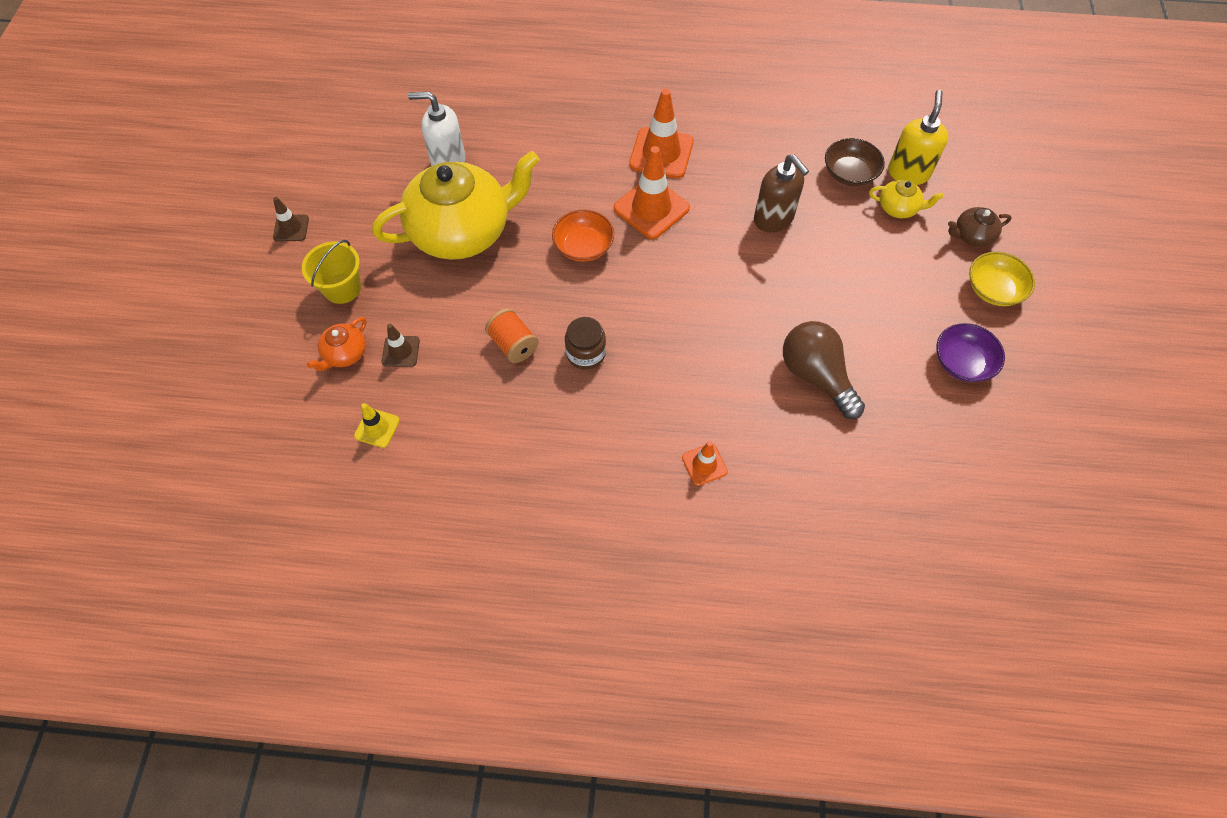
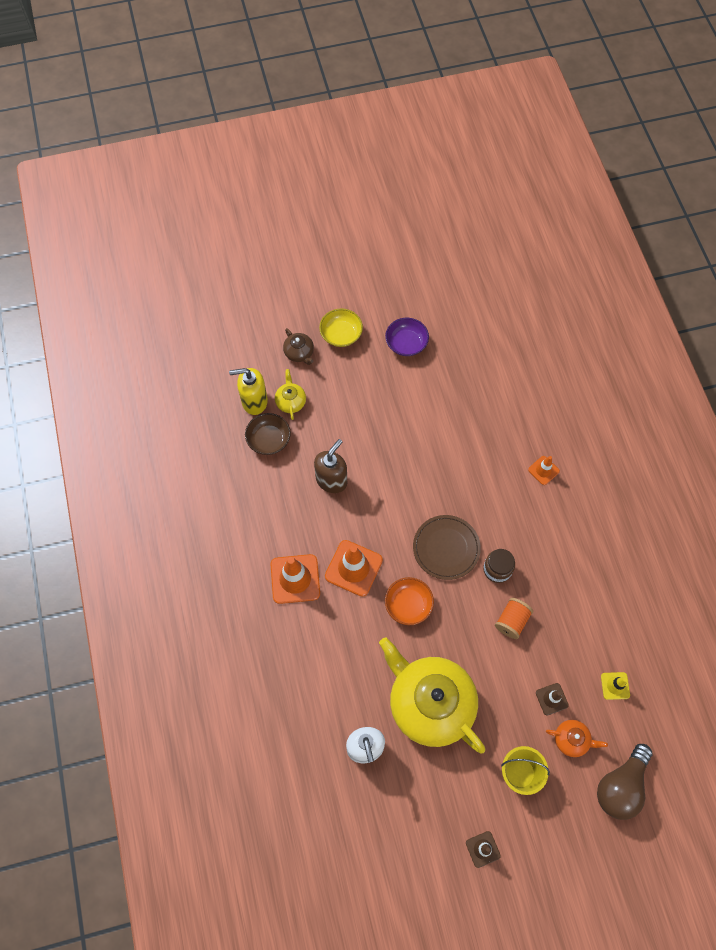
camera: 110 degrees left, 5 degrees up
brown light bulb [783,321,865,419] -> brown light bulb moved to [597,744,652,820]
none -> brown plate [413,515,481,580]

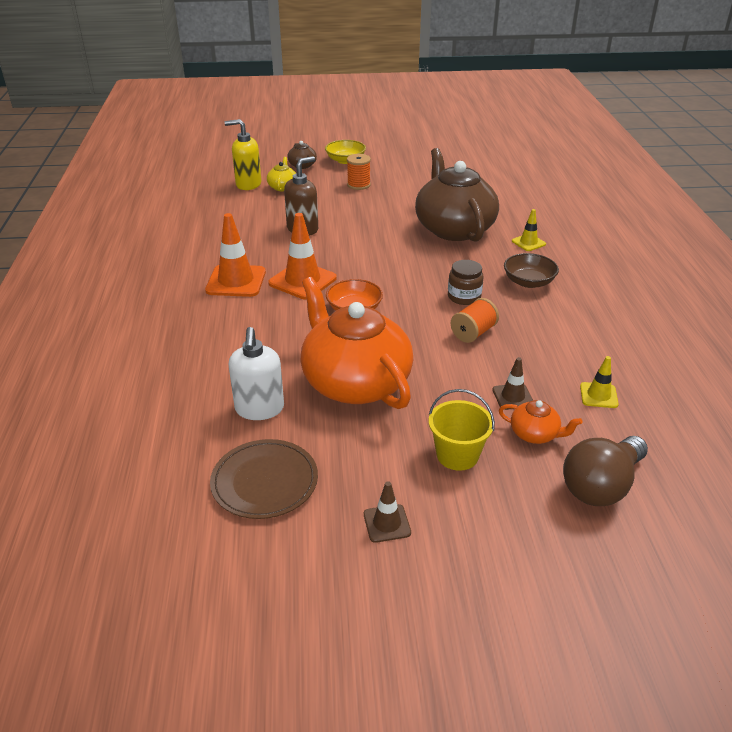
camera: 10 degrees right, 30 degrees down
brown bowl [245,413,291,455] -> brown bowl moved to [504,253,559,288]
yellow teapot [379,637,485,754] -> orange teapot [300,277,413,409]
purple bowl [385,318,429,356] -> none
brown plate [413,515,481,580] -> brown plate moved to [210,439,318,519]
orange traffic cone [528,456,560,485] -> yellow traffic cone [512,209,546,251]
none -> orange spool [347,154,371,190]
none -> brown teapot [415,148,499,242]

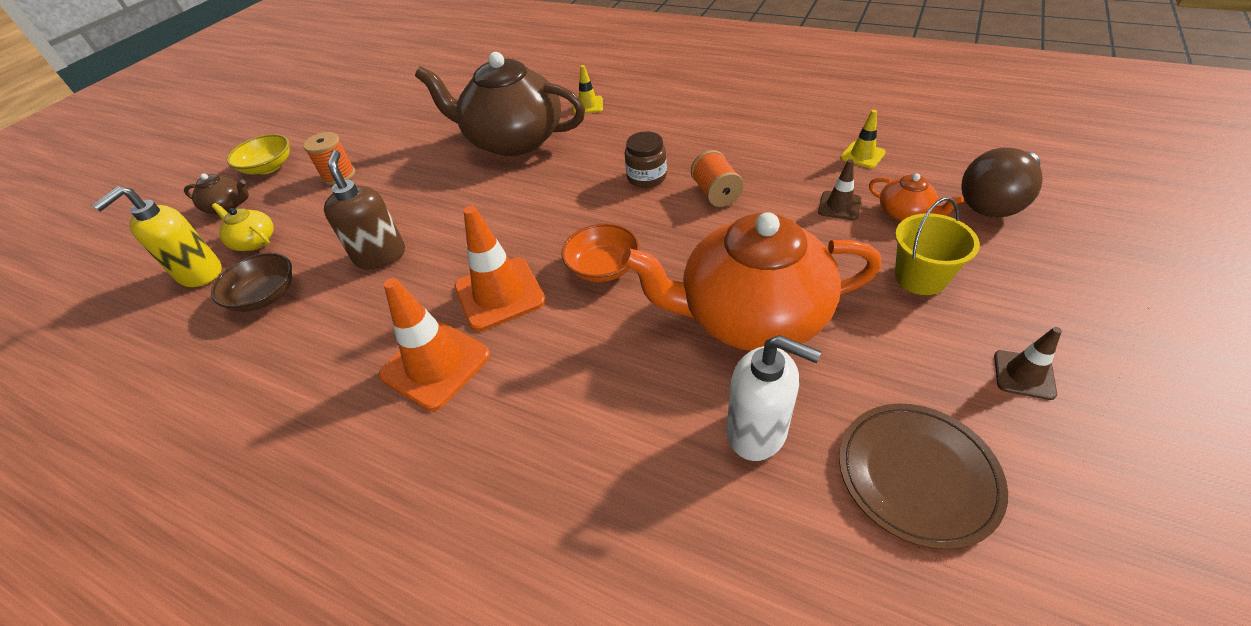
camera: 55 degrees left, 10 degrees up
orange teapot [499,400,583,444] -> orange teapot turned 75 degrees clockwise [869,173,964,221]
brown bowl [504,253,559,288] -> brown bowl moved to [211,253,292,312]
brown light bulb [563,436,648,506] -> brown light bulb turned 60 degrees clockwise [961,148,1043,217]

